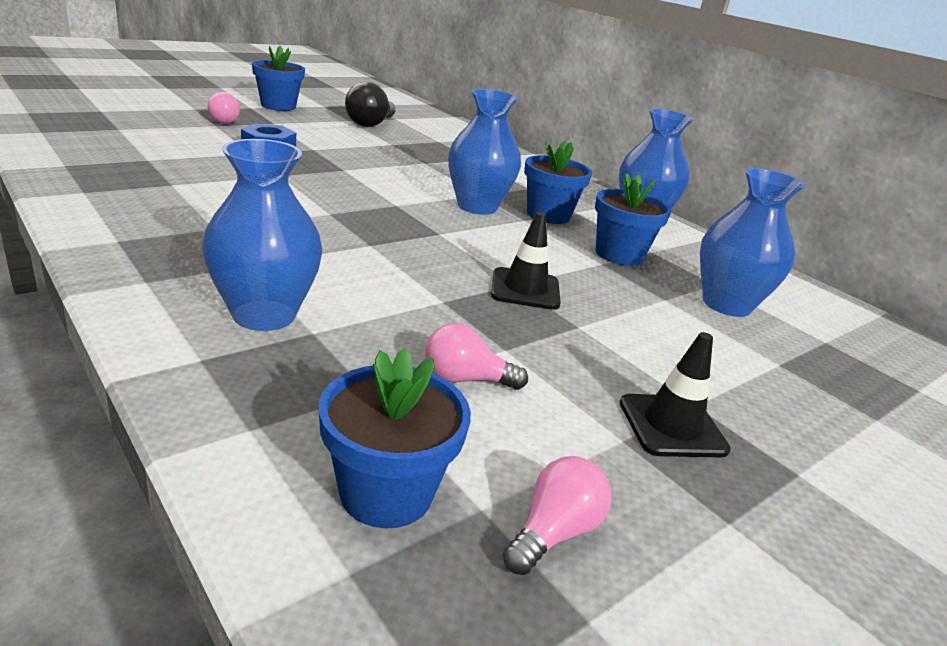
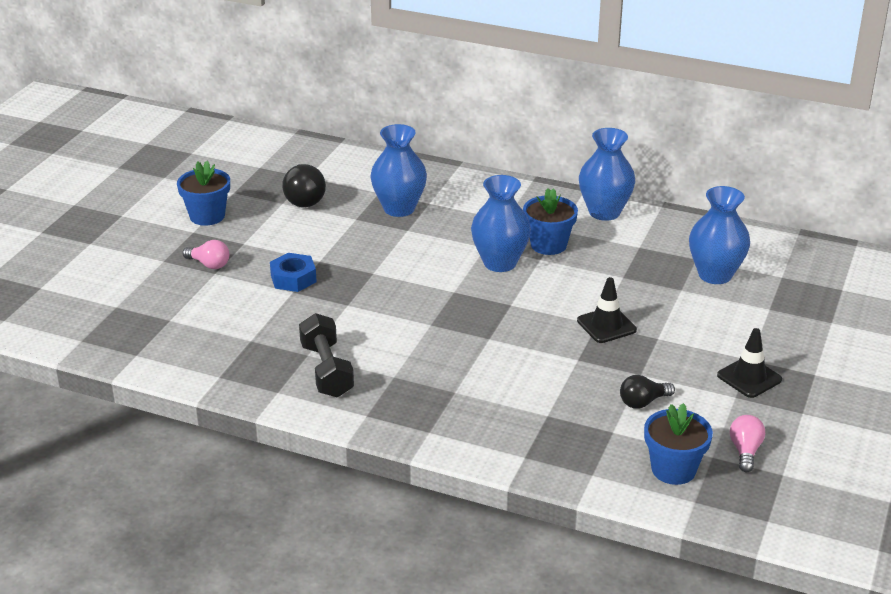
camera: 25 degrees left, 5 degrees up
blue vase [202,139,322,331] -> blue vase moved to [371,124,427,217]
pink light bulb [425,323,528,390] -> black light bulb [620,375,675,409]
blue flower pot [595,173,671,266] -> none
none -> black dumbbell [299,313,354,397]

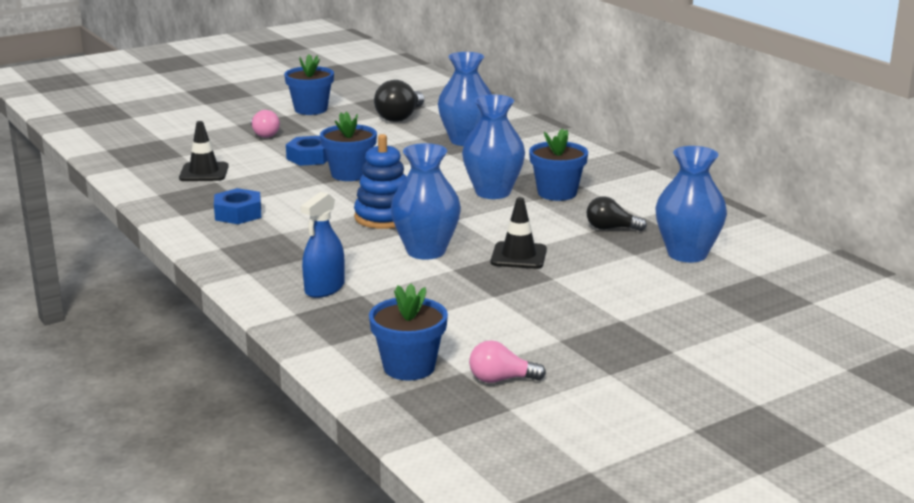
camera: 35 degrees right, 10 degrees down
black dumbbell [299,313,354,397] -> blue nut [214,188,261,224]
blue vase [579,128,636,221] -> blue vase moved to [391,143,461,260]
black light bulb [620,375,675,409] -> black light bulb moved to [587,196,647,231]
black traffic cone [717,328,782,398] -> black traffic cone moved to [179,121,229,181]
pink light bulb [730,415,765,472] -> pink light bulb turned 135 degrees counterclockwise [469,340,546,383]
none -> blue spray bottle [301,192,345,298]
none -> blue flower pot [320,112,377,181]
none -> blue stacking toy [354,134,406,229]

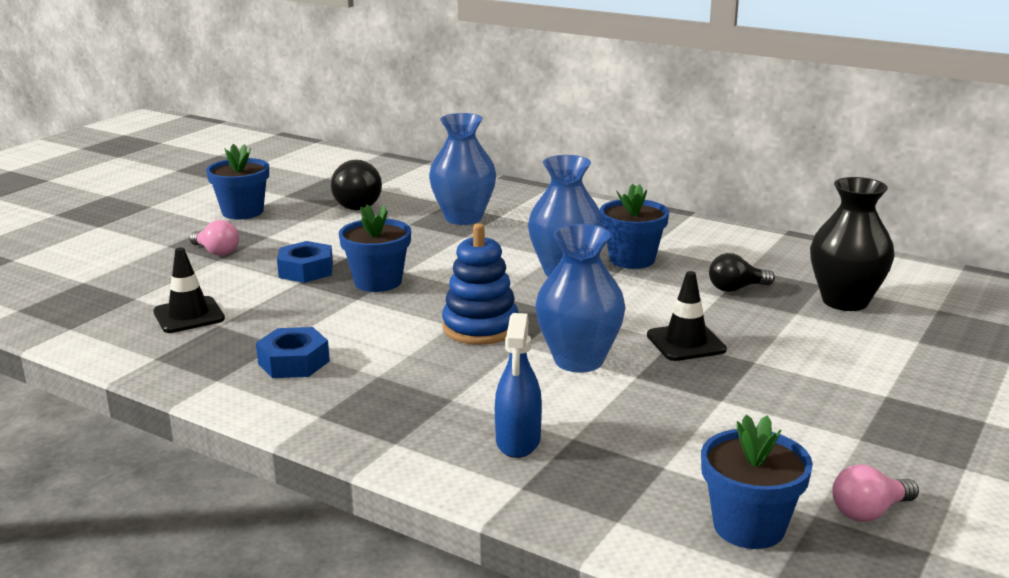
camera: 25 degrees left, 0 degrees up
blue vase [656,146,727,263] -> black vase [810,177,895,311]

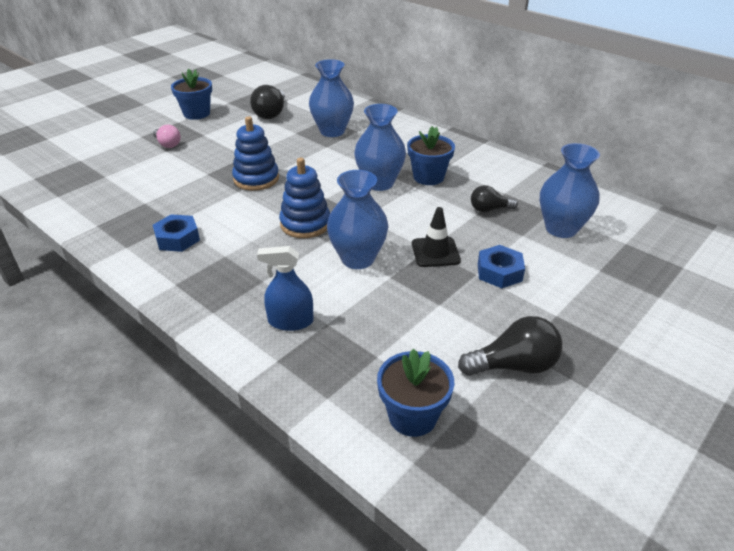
camera: 10 degrees right, 15 degrees up
black traffic cone [153,247,225,333] -> none
blue nut [277,241,333,283] -> blue nut moved to [478,245,525,288]
blue flower pot [339,204,411,292] -> blue stacking toy [232,116,279,191]
blue spray bottle [495,313,542,458] -> blue spray bottle turned 75 degrees clockwise [257,246,314,331]
black vase [810,177,895,311] -> blue vase [540,143,600,238]
pink light bulb [832,464,919,522] -> none
none -> black light bulb [458,316,562,376]

